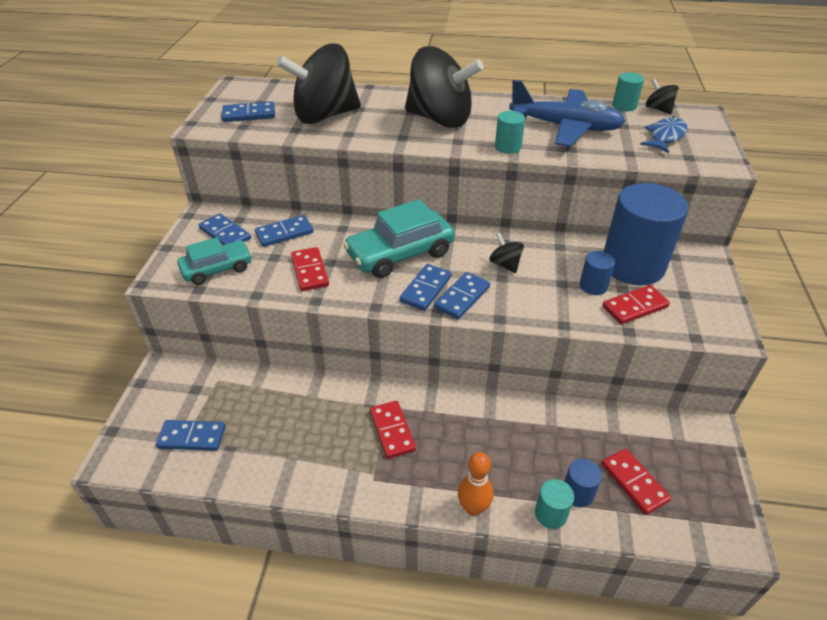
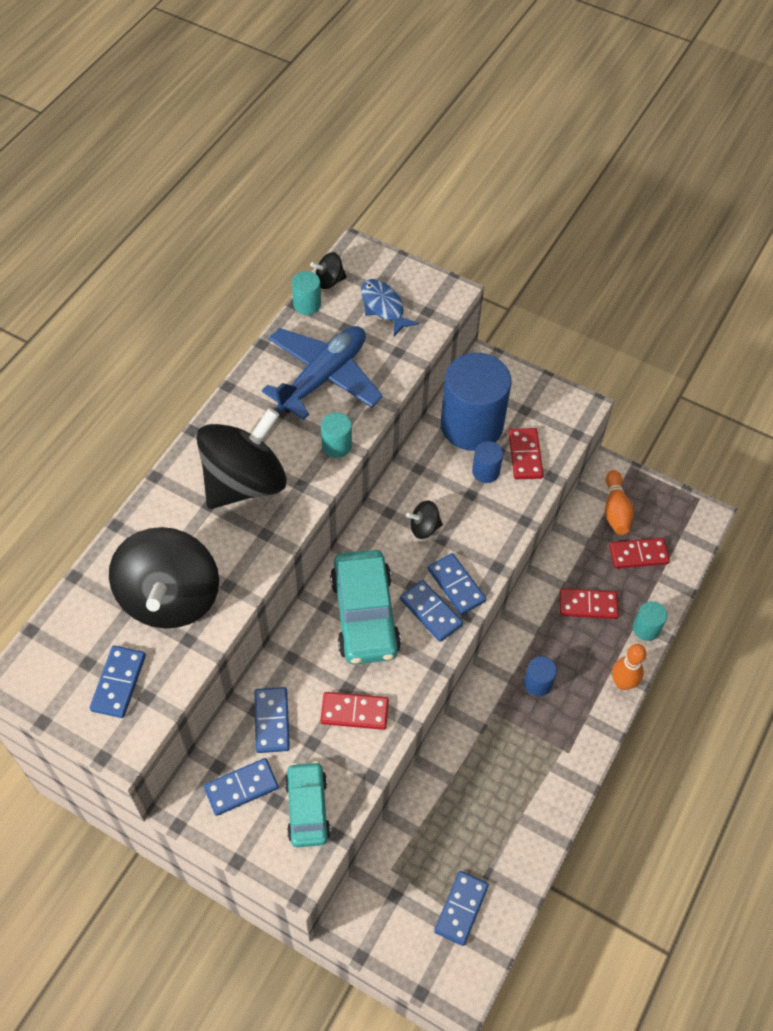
camera: 70 degrees left, 15 degrees up
red domino [370,401,416,459] -> red domino moved to [560,588,619,619]
blue cylinder [564,459,602,507] -> blue cylinder moved to [524,656,557,696]
none -> orange bowling pin [605,470,634,535]

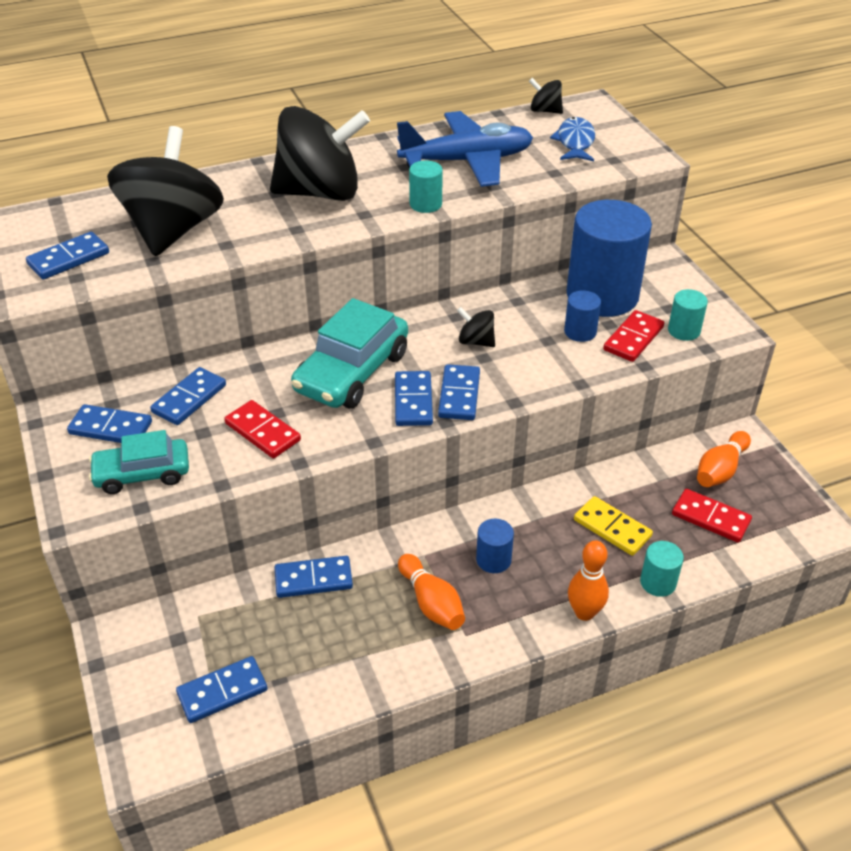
camera: 40 degrees right, 15 degrees down
black spinning top [109,527,219,628] -> black spinning top turned 150 degrees clockwise [107,126,224,256]
turquoise car [285,761,331,847] -> turquoise car turned 135 degrees counterclockwise [89,430,189,494]
turquoise cylinder [292,271,321,315] -> turquoise cylinder moved to [668,289,708,341]
red domino [560,588,619,619] -> yellow domino [574,496,653,556]
none -> blue domino [275,556,353,598]
none -> orange bowling pin [398,554,465,630]

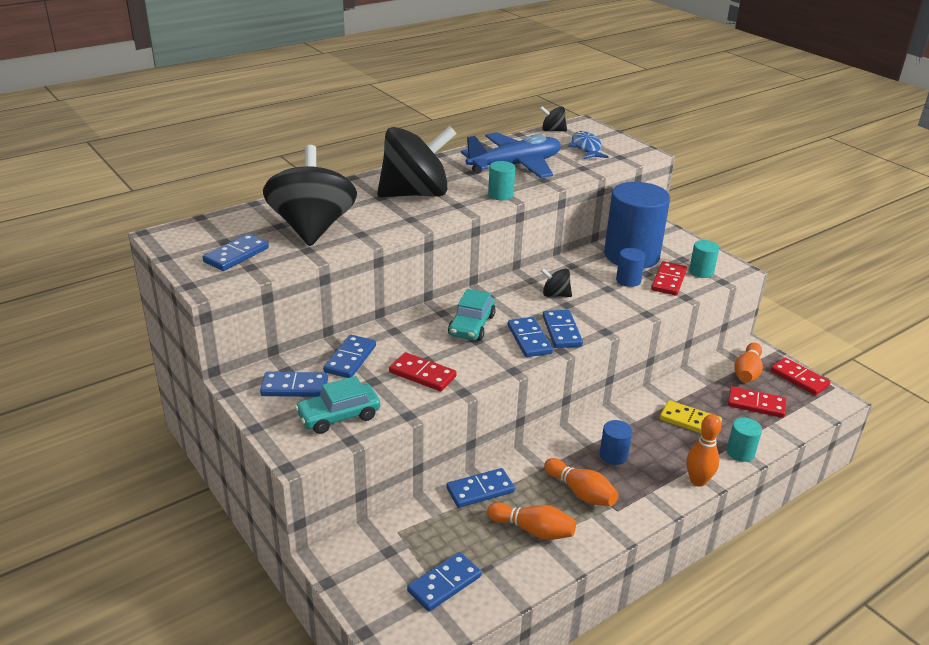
camera: 15 degrees left, 10 degrees down
turquoise car [291,298,408,409] -> turquoise car [448,289,496,341], size x0.64
none -> orange bowling pin [487,502,576,540]
none -> red domino [770,357,830,396]

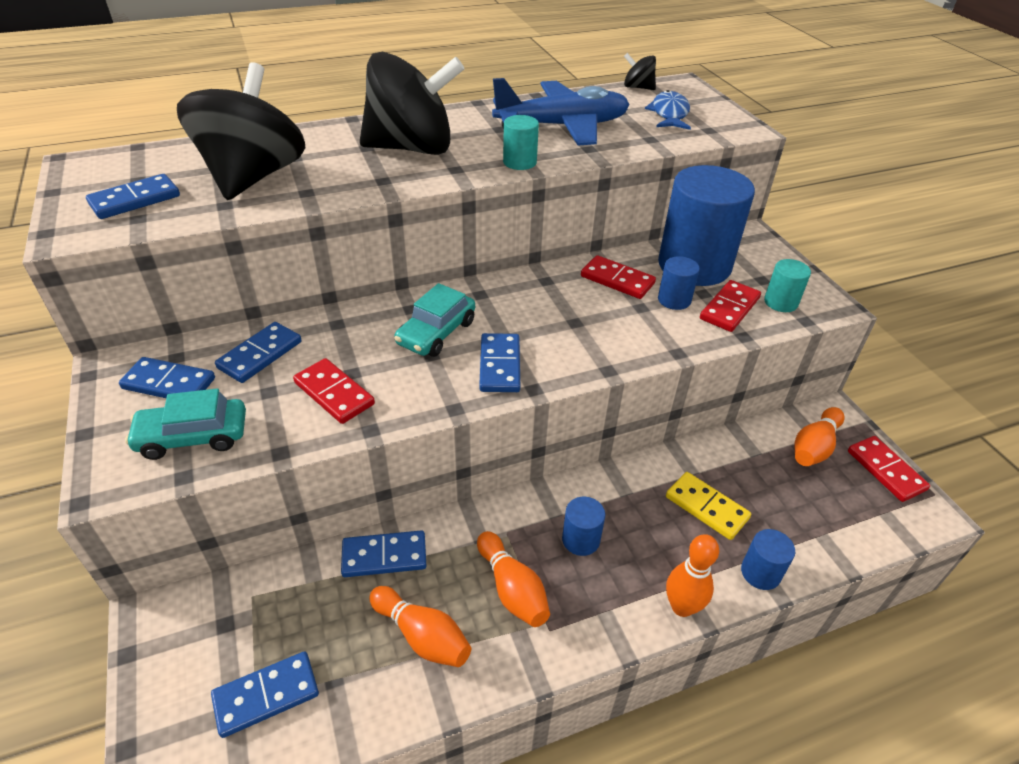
camera: 15 degrees right, 10 degrees up
black spinning top [541,268,572,297] -> none
blue domino [543,310,583,348] -> none
turquoise cylinder [727,418,762,462] -> blue cylinder [741,529,795,590]
red domino [728,386,786,418] -> red domino moved to [581,255,656,299]

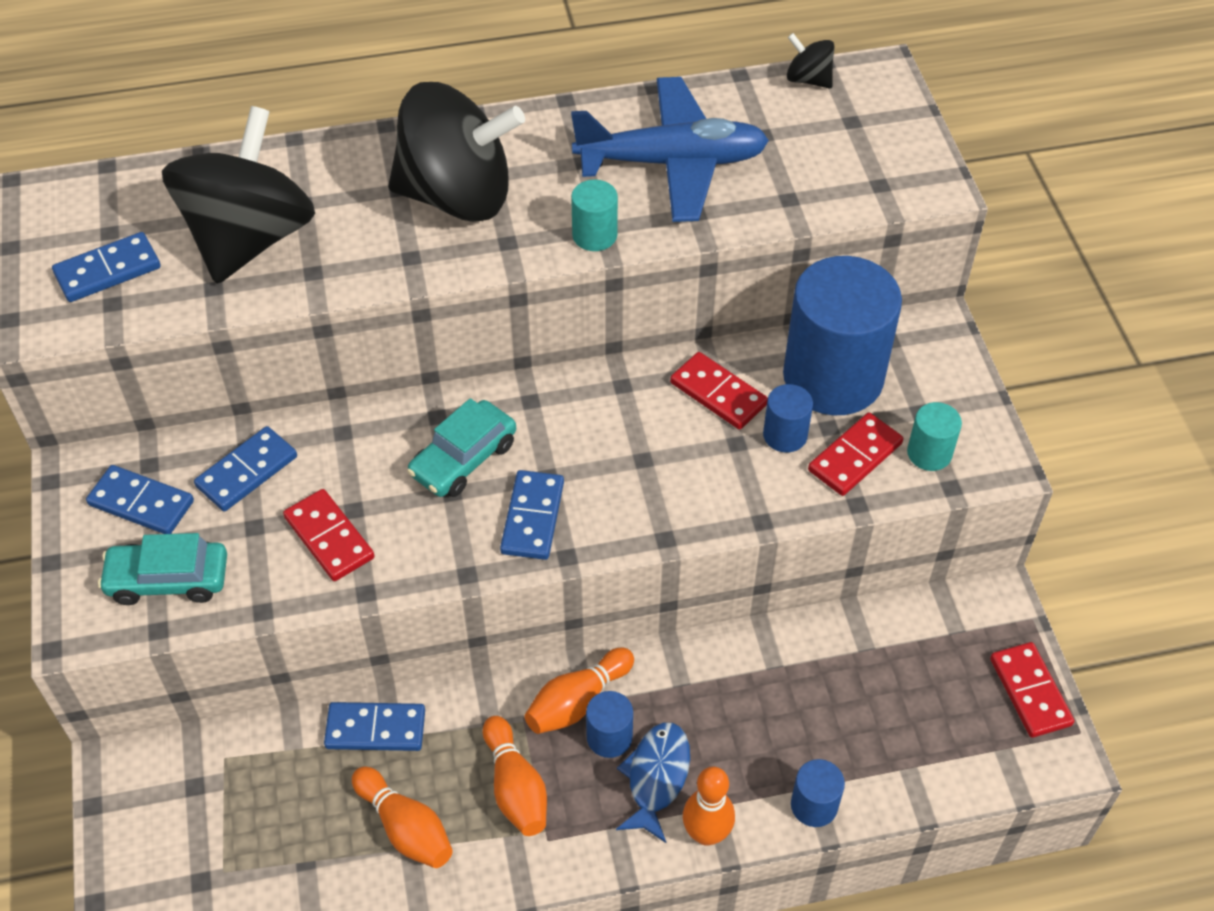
camera: 10 degrees right, 10 degrees up
blue domino [211,651,319,738] -> none
blue fish [645,90,691,130] -> blue fish moved to [616,722,690,843]
yellow domino [666,472,751,540] -> none
orange bowling pin [794,407,845,466] -> orange bowling pin moved to [525,647,634,734]

